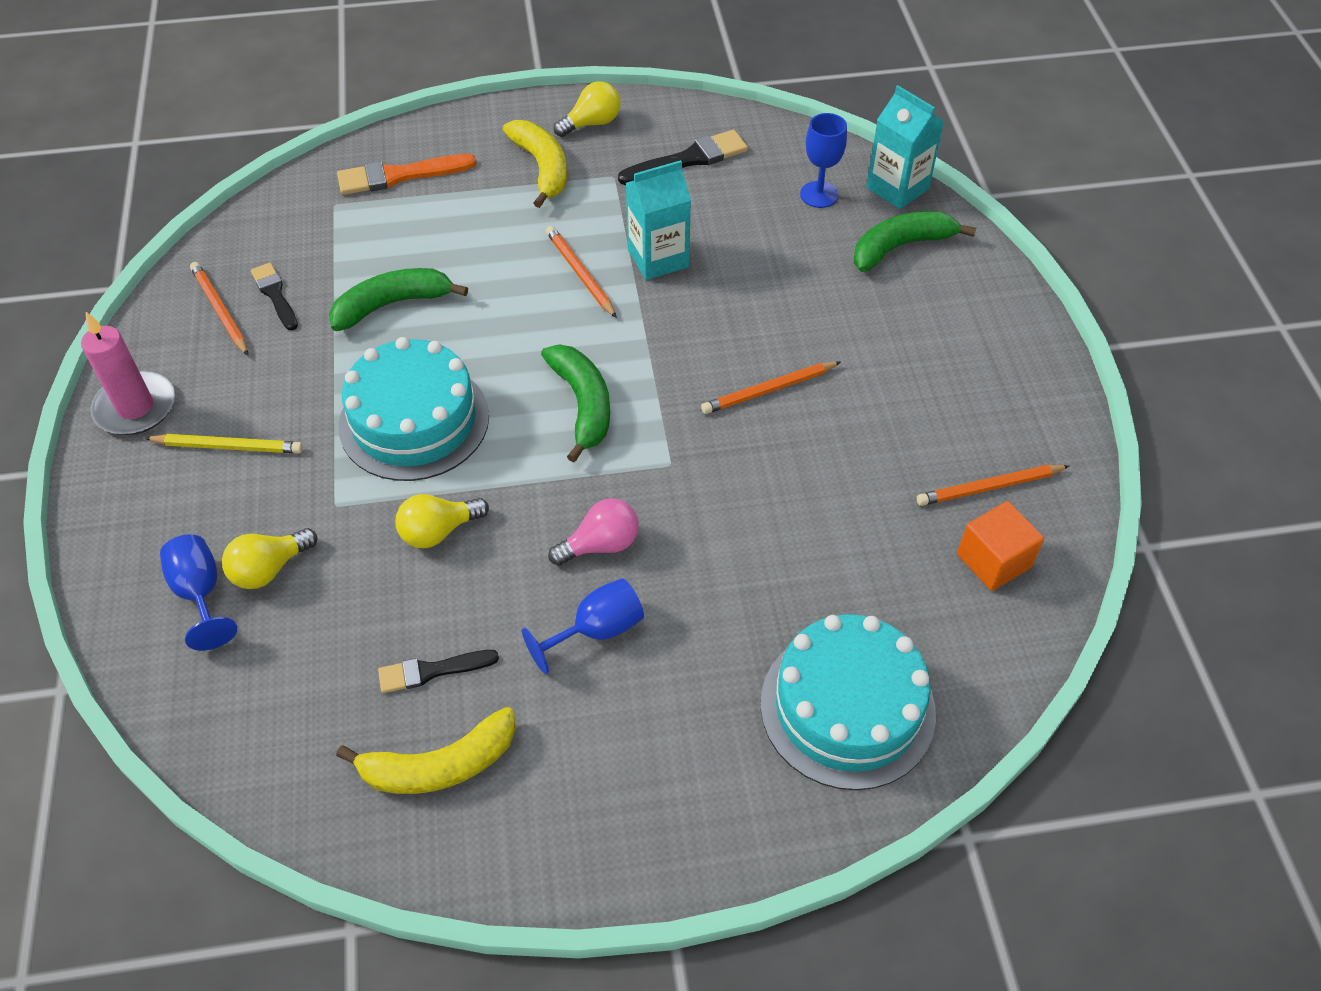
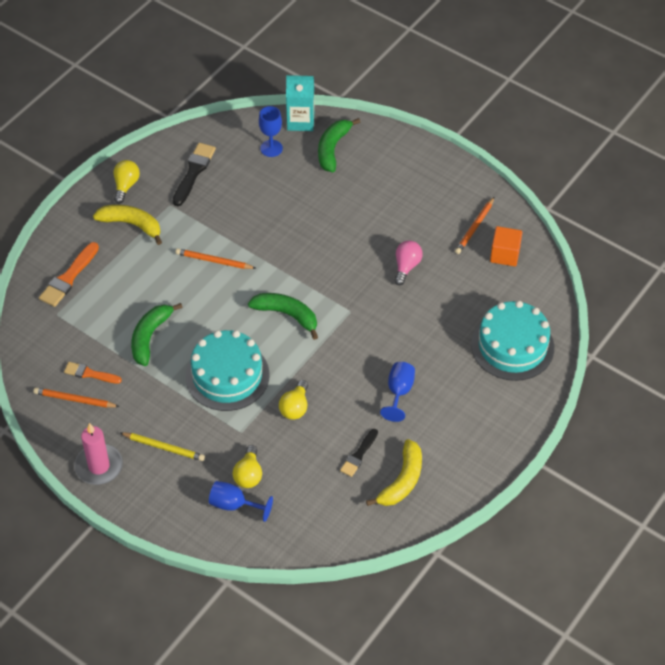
camera: 45 degrees left, 0 degrees up
yellow pencil [144,434,303,453] -> yellow pencil turned 60 degrees clockwise [121,432,205,461]
black brush [251,263,298,330] -> orange brush [64,362,122,384]
pink light bulb [548,498,639,566] -> pink light bulb moved to [394,240,423,285]
turquoise carton [626,160,691,280] -> none
orange pencil [701,362,841,414] -> none

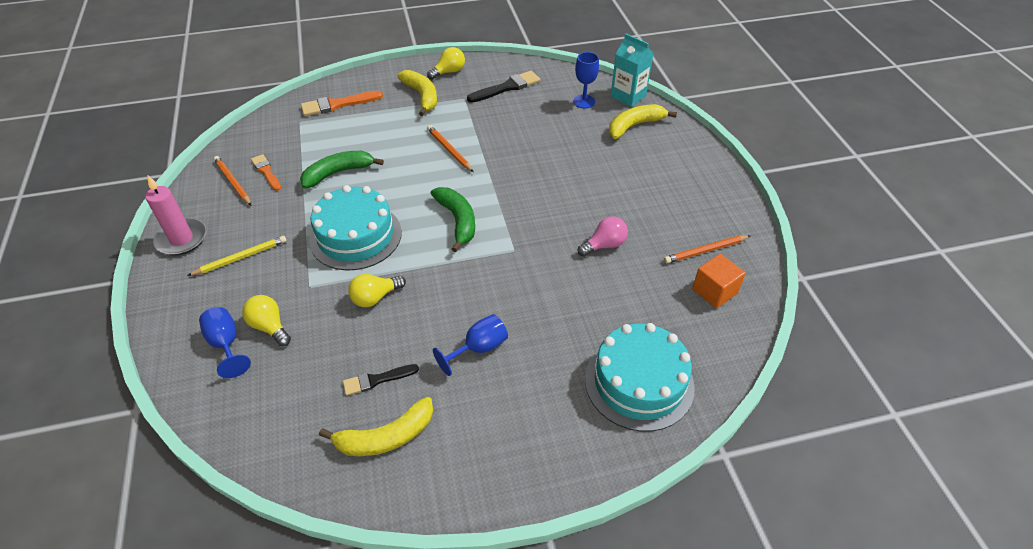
camera: 40 degrees right, 5 degrees down
yellow pencil [121,432,205,461] -> yellow pencil turned 90 degrees counterclockwise [187,236,287,276]
yellow light bulb [233,445,262,488] -> yellow light bulb turned 90 degrees clockwise [242,295,291,346]
green banana [318,118,360,172] -> yellow banana [609,104,677,139]

